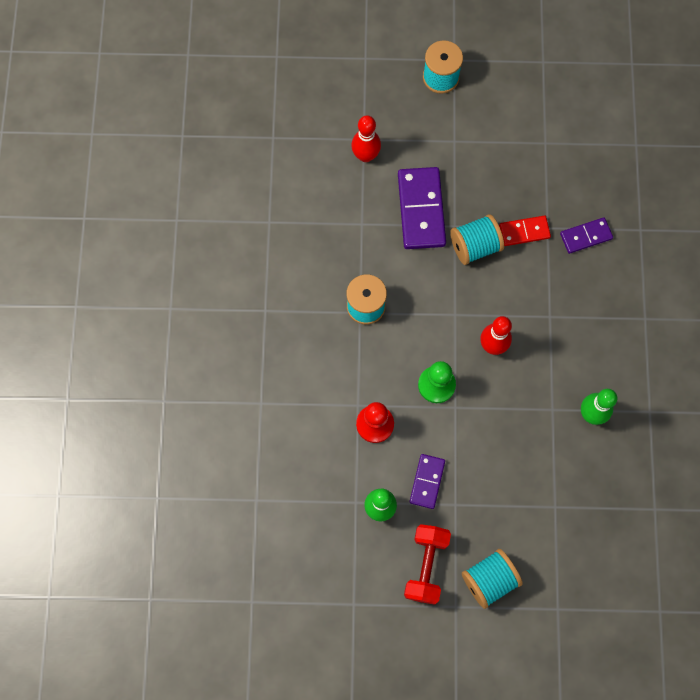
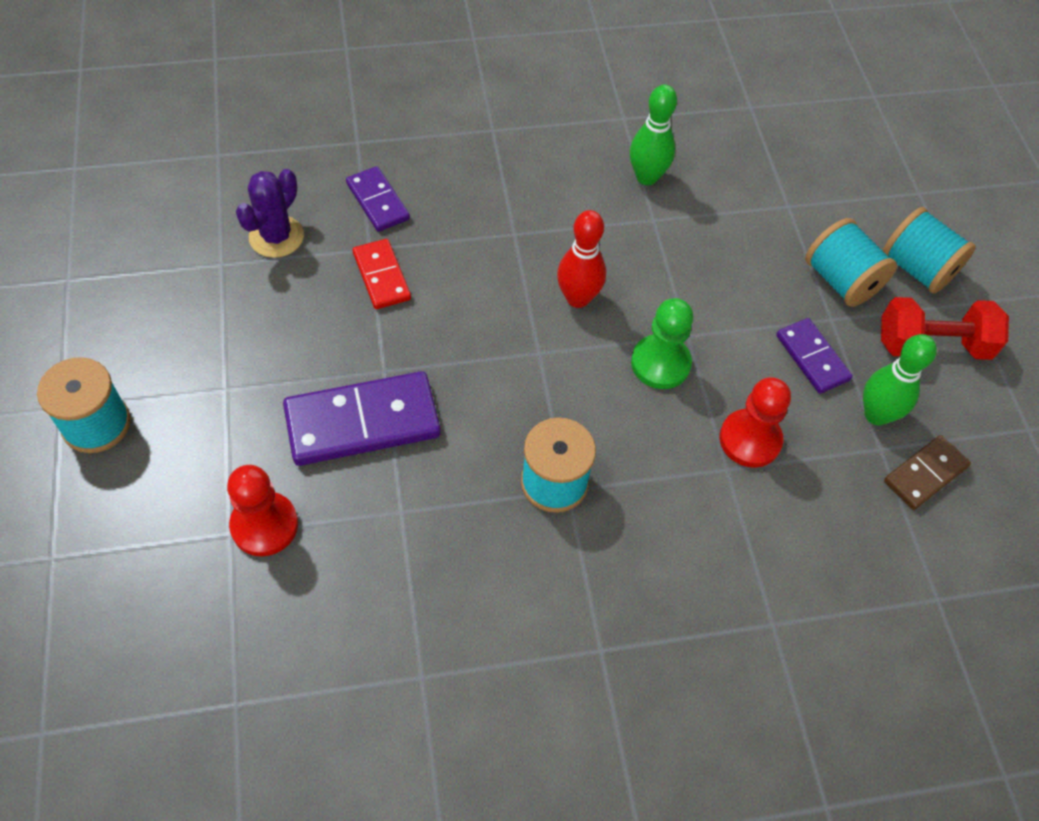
camera: 105 degrees left, 15 degrees down
red bowling pin [351,115,381,162] -> red pawn [227,465,298,556]
purple domino [410,454,445,509] -> purple domino turned 60 degrees clockwise [776,318,853,394]
turquoise spool [450,214,504,265] -> turquoise spool moved to [805,218,897,307]
none -> purple cactus [236,169,304,258]
none -> brown domino [884,435,971,510]

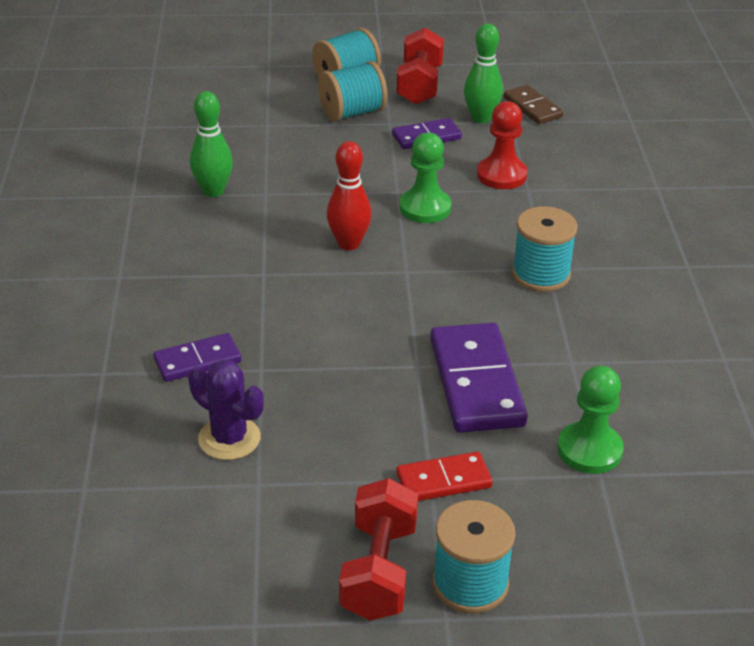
camera: 80 degrees left, 20 degrees down
red pawn [227,465,298,556] -> green pawn [557,366,624,474]
red domino [353,239,411,309] -> red domino moved to [396,452,493,501]
none -> red dumbbell [339,478,418,621]

